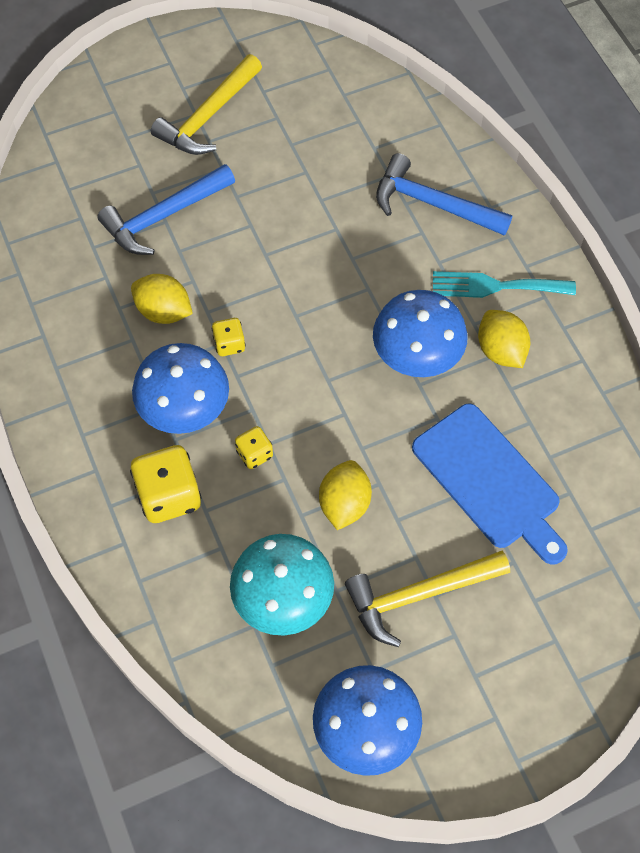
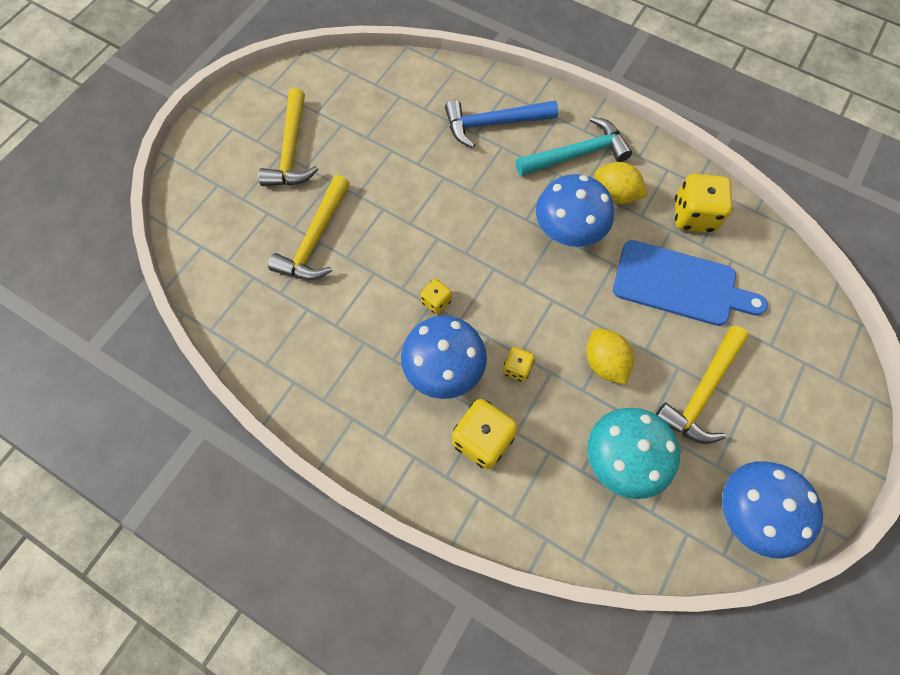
camera: 35 degrees left, 5 degrees up
blue hammer [97,164,235,255] -> yellow hammer [268,175,350,280]
yellow lemon [131,274,193,324] -> none
turquoise fork [433,271,576,298] -> turquoise hammer [516,117,632,176]
none -> yellow dice [674,174,733,233]

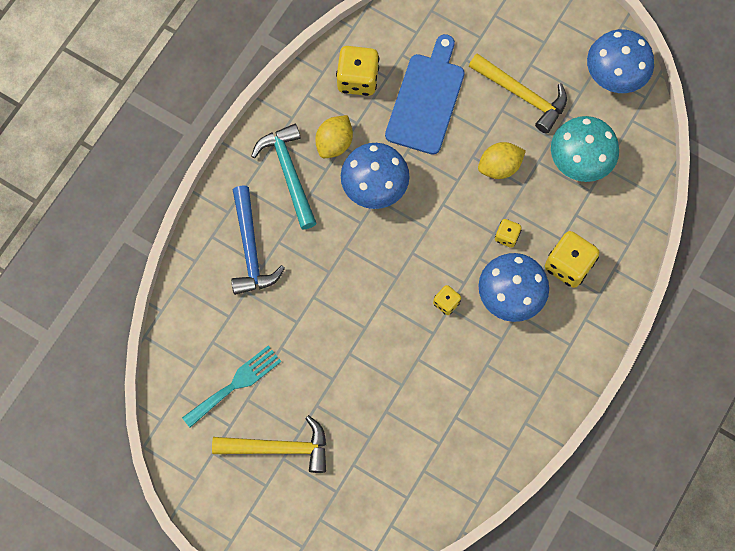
camera: 90 degrees left, 5 degrees up
yellow hammer [268,175,350,280] -> none
none -> turquoise fork [182,345,282,427]

